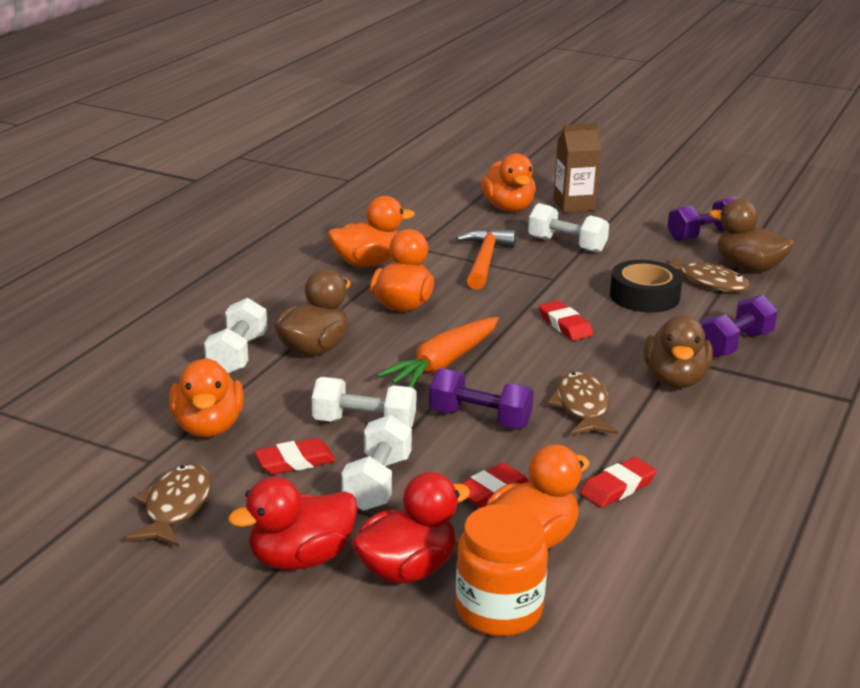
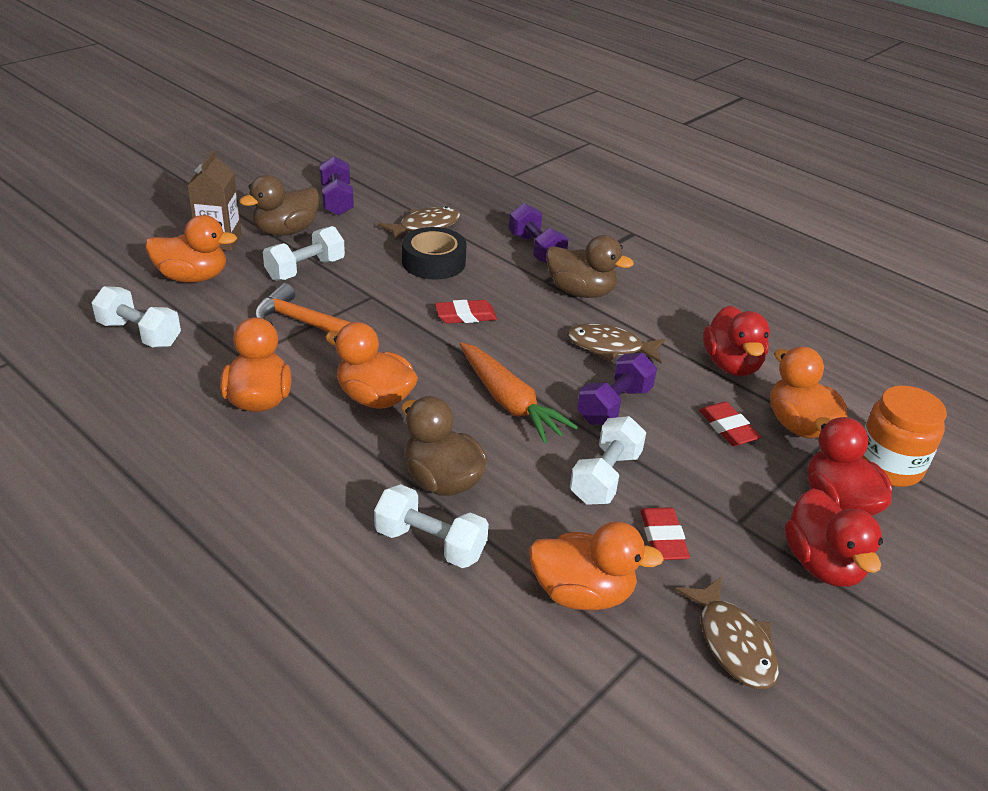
camera: 75 degrees left, 10 degrees up
brown fish [126,464,211,547] -> brown fish turned 135 degrees counterclockwise [675,576,779,689]
white dumbbell [341,415,412,511] -> white dumbbell moved to [91,286,181,348]
red eraser [580,457,657,508] -> red duck [703,305,770,376]
brown duck [709,199,794,272] -> brown duck moved to [239,175,320,236]

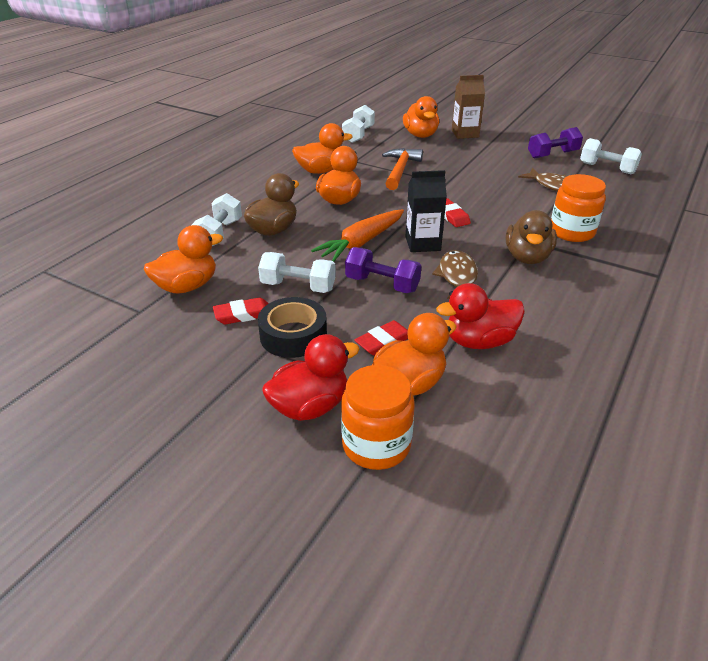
camera: 80 degrees right, 0 degrees up
brown duck [239,175,320,236] -> none
white dumbbell [263,226,345,281] -> white dumbbell moved to [580,138,642,174]
black tape [402,227,467,280] -> black tape moved to [258,297,327,358]
purple dumbbell [508,203,569,264] -> orange jar [551,174,606,242]
orange duck [529,522,664,611] -> orange duck turned 120 degrees counterclockwise [144,225,223,293]
brown fish [675,576,779,689] -> none
red duck [785,488,883,587] -> none
none -> black carton [405,170,447,252]

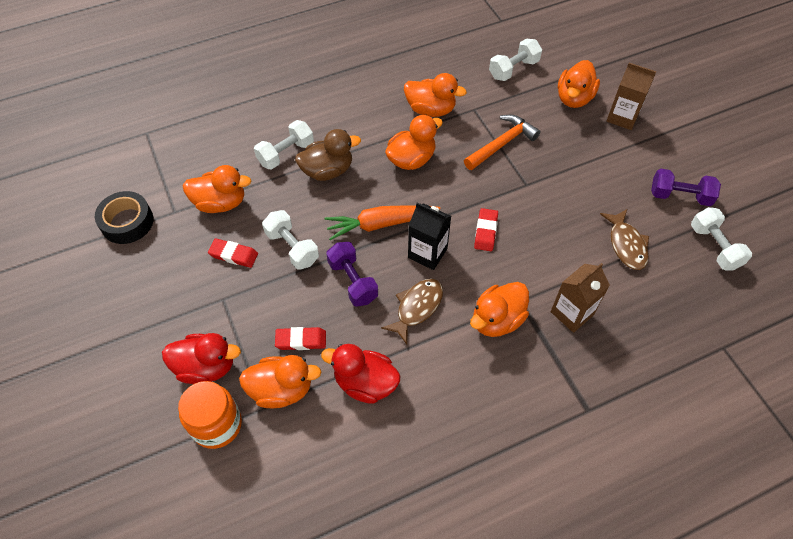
camera: 35 degrees right, 20 degrees up
black tape [258,297,327,358] -> black tape moved to [95,191,153,244]
brown duck [506,210,557,264] -> orange duck [470,282,529,337]
orange jar [551,174,606,242] -> brown carton [551,263,610,333]

